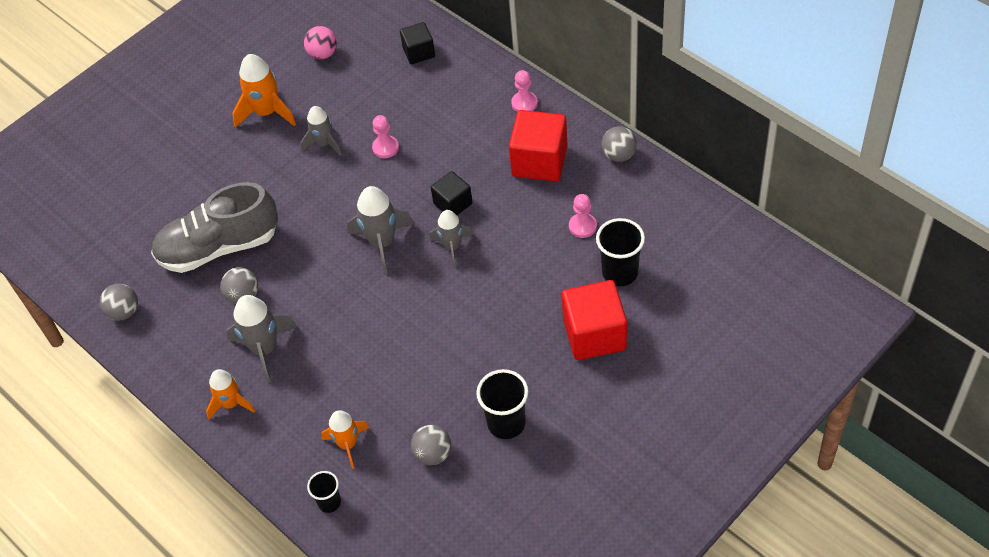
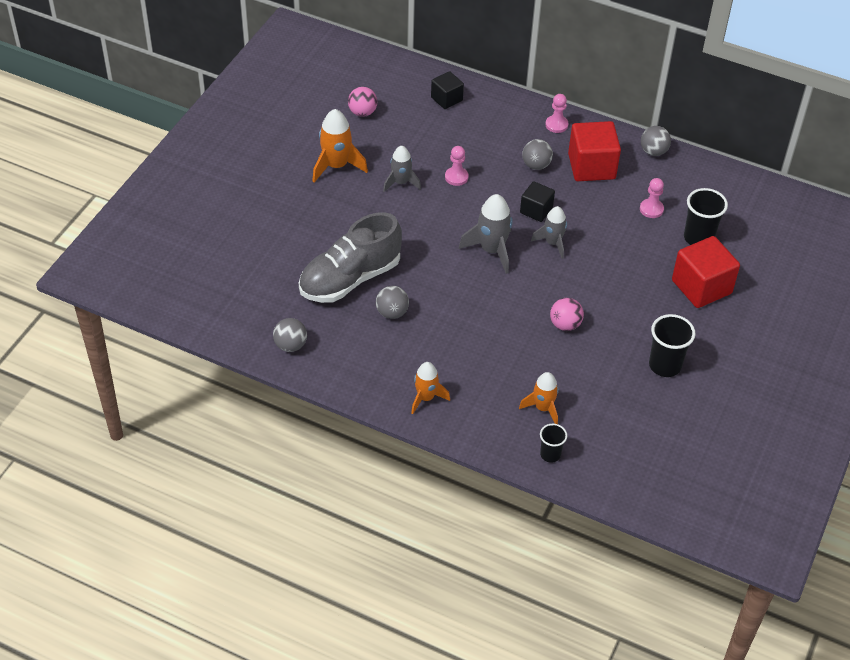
camera: 25 degrees left, 5 degrees down
grey rocket [226,295,297,383] -> none
grey ball [411,425,451,465] -> grey ball moved to [522,139,553,170]
none -> pink ball [550,298,584,331]

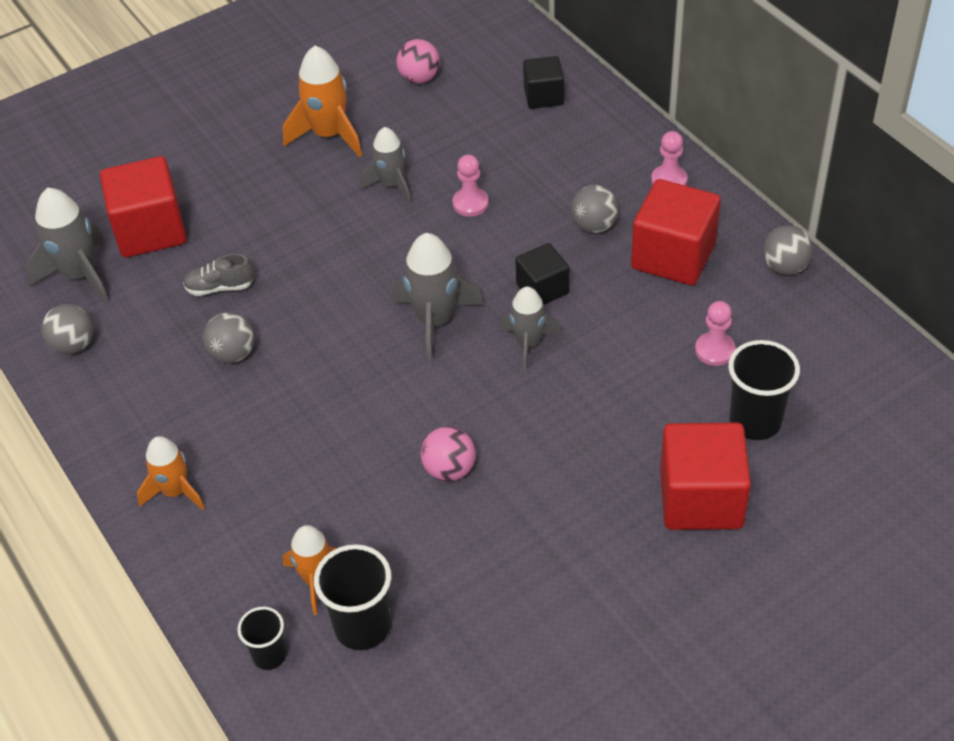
camera: 35 degrees right, 0 degrees up
grey shoe [299,212,402,303] -> grey shoe [183,254,254,296], size x0.41
black cup [649,314,695,377] -> black cup moved to [314,544,391,650]
none -> grey rocket [25,188,109,303]
none -> red cube [100,156,187,258]

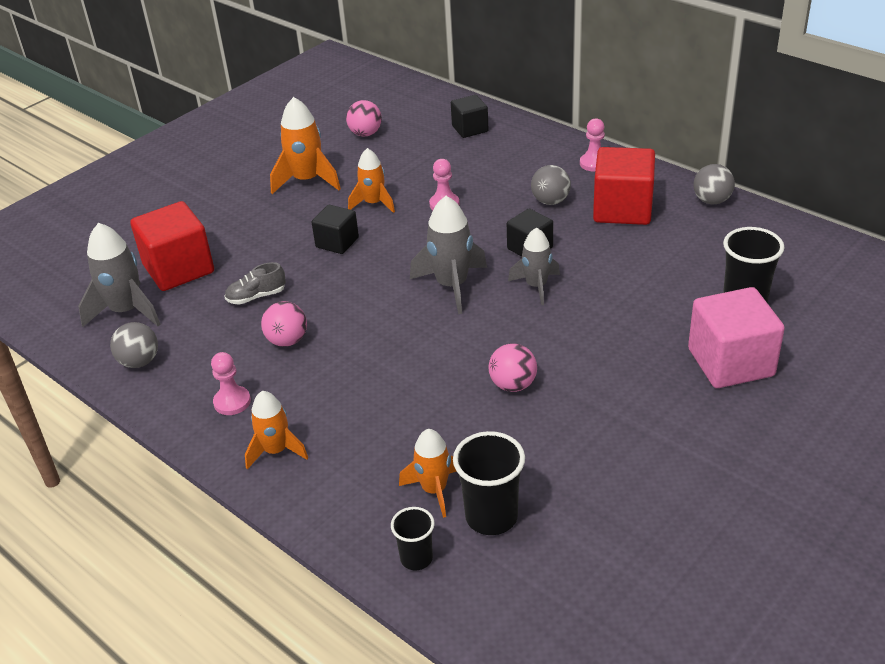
camera: 15 degrees left, 10 degrees down
grey ball [203,312,255,364] -> pink ball [261,301,307,347]
grey rocket [360,127,411,203] -> orange rocket [348,148,395,213]
red cube [660,423,751,530] -> pink cube [688,287,785,388]
pink pawn [695,301,736,366] -> pink pawn moved to [211,352,251,415]
none -> black cube [311,205,359,254]

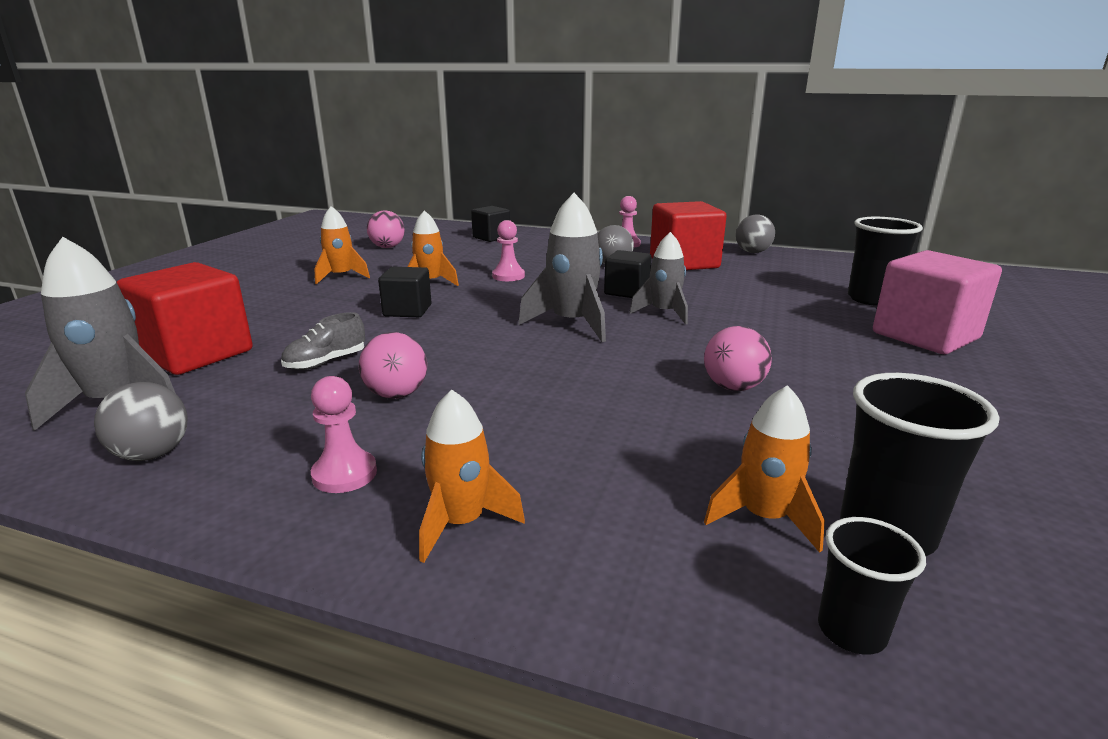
camera: 25 degrees left, 15 degrees down
orange rocket [270,97,341,194] -> orange rocket [314,206,370,284], size x0.66

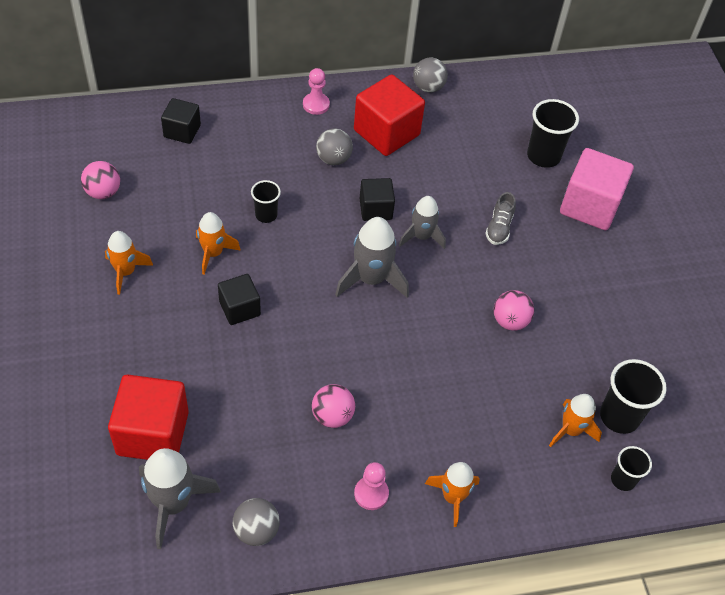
camera: 35 degrees left, 30 degrees up
grey shoe [281,312,365,370] -> grey shoe moved to [485,192,516,245]
pink pawn [492,220,525,281] -> black cup [251,180,281,223]

